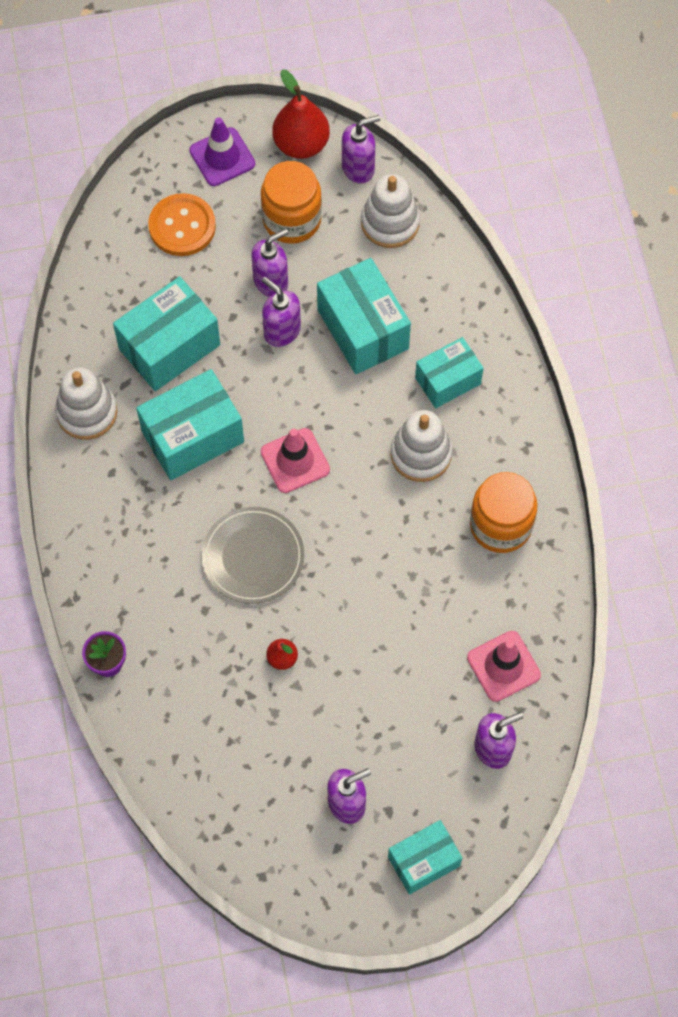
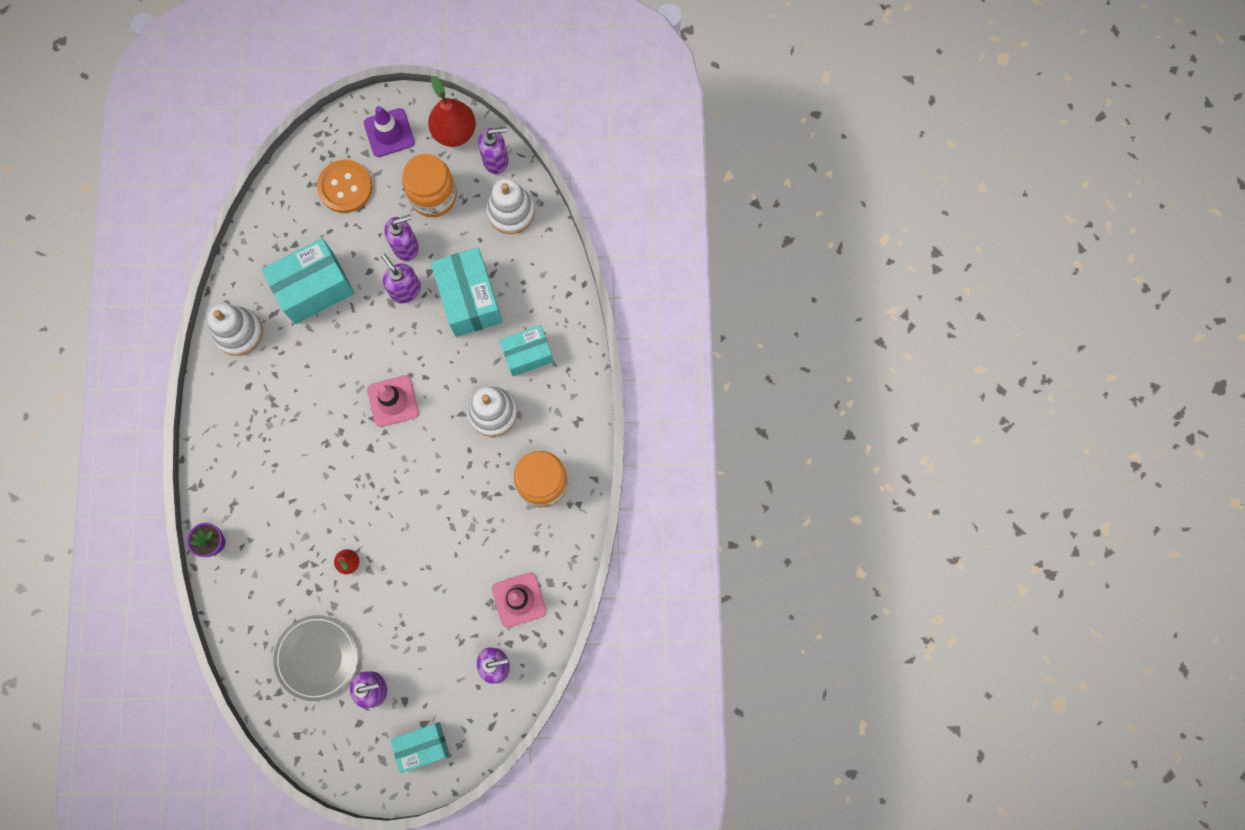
camera: 10 degrees right, 10 degrees up
turquoise box [136,369,244,480] -> none
grey plate [202,507,304,604] -> grey plate moved to [273,615,358,701]

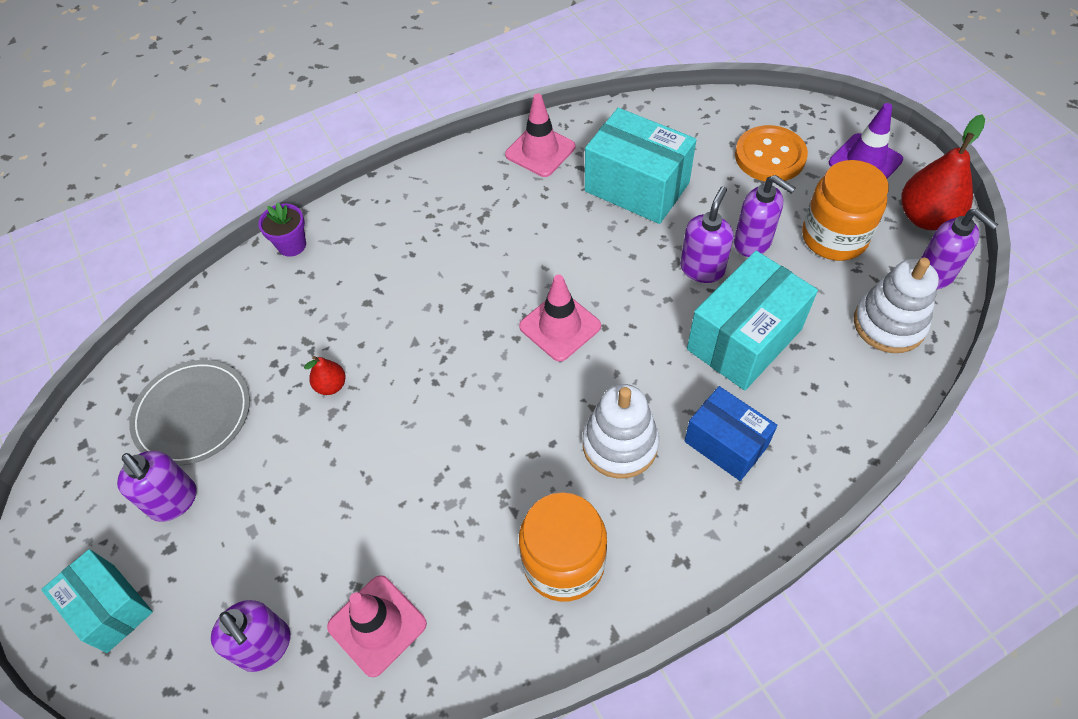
camera: 65 degrees right, 20 degrees down
white stacking toy [207,304,263,356] -> pink traffic cone [505,94,575,177]
turquoise box [499,325,553,376] -> blue box [684,386,778,481]

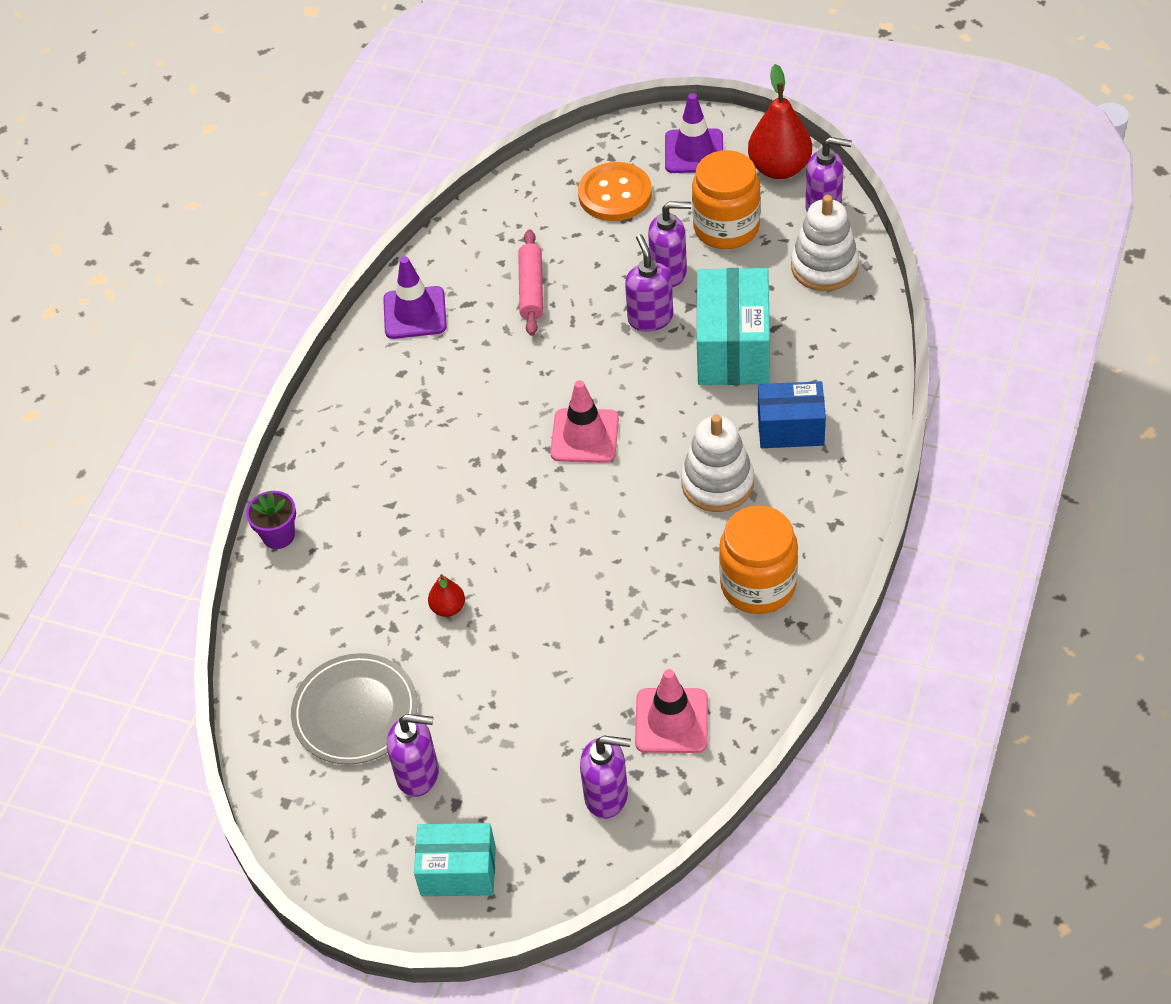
camera: 40 degrees left, 5 degrees down
pink traffic cone [505,94,575,177] -> purple traffic cone [383,257,447,339]
turquoise box [585,108,696,224] -> pink rolling pin [518,229,543,336]

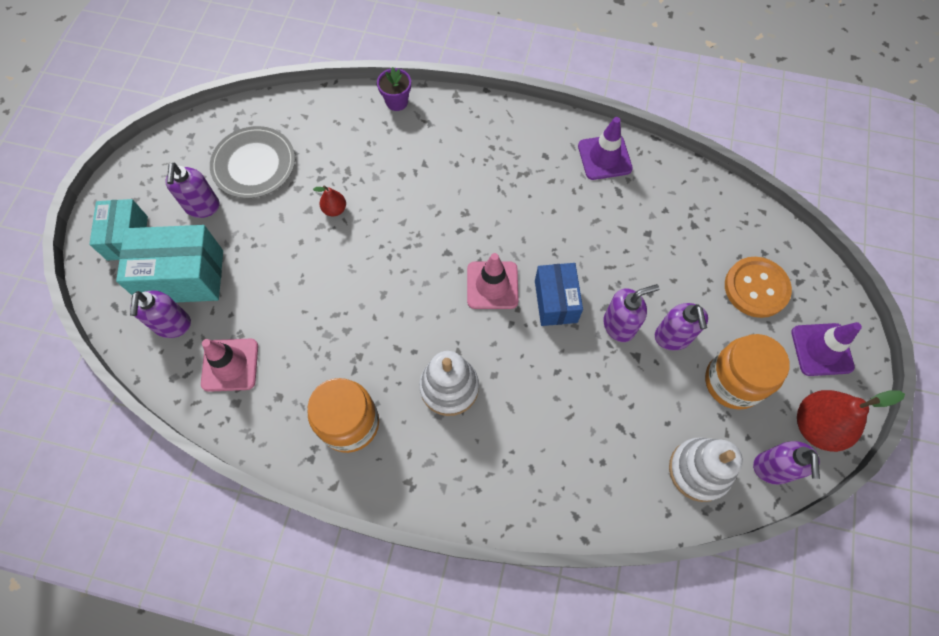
camera: 80 degrees right, 15 degrees up
pink rolling pin [518,229,543,336] -> none
turquoise box [697,268,770,385] -> turquoise box moved to [116,225,223,302]
blue box [758,381,826,448] -> blue box moved to [535,263,583,326]

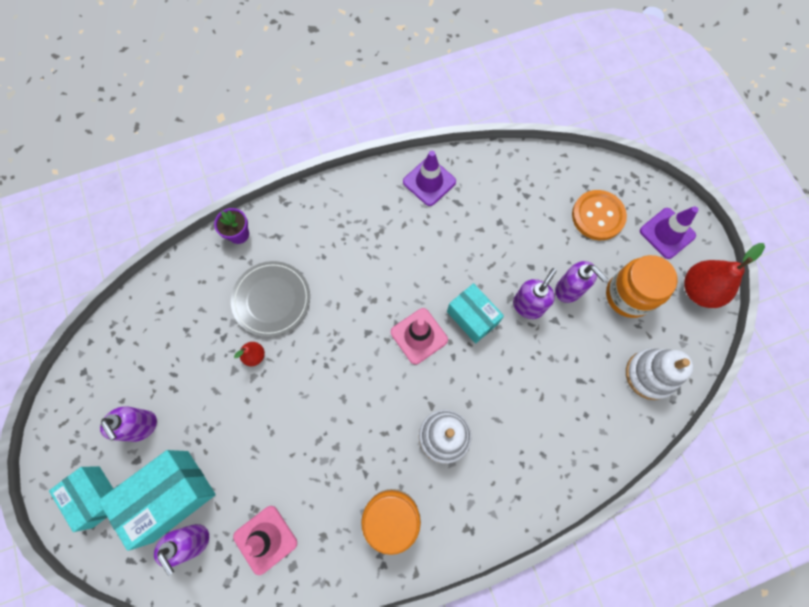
camera: 35 degrees left, 5 degrees up
grey plate [210,126,295,198] -> grey plate moved to [231,261,310,337]
blue box [535,263,583,326] -> turquoise box [447,283,504,344]
purple soap dispenser [753,441,820,485] -> none

